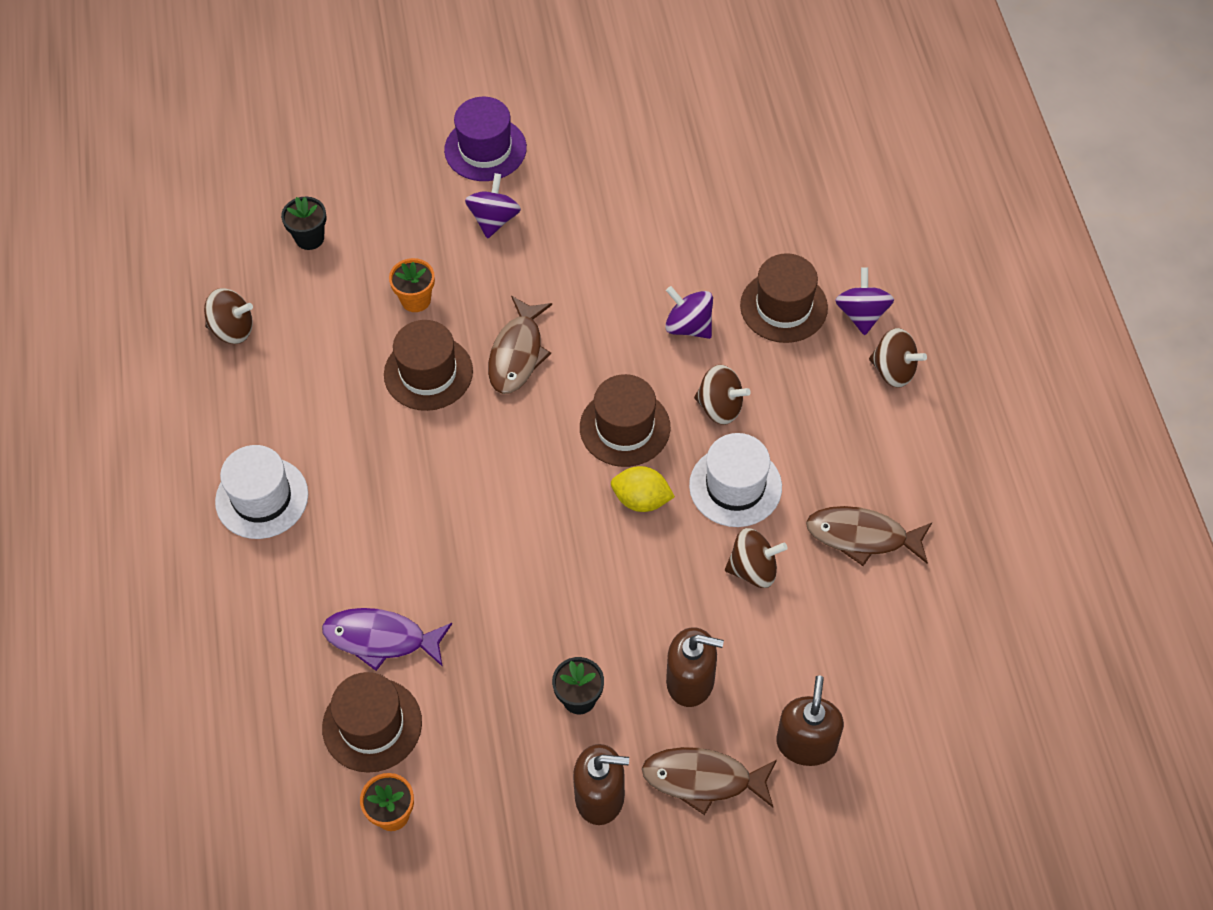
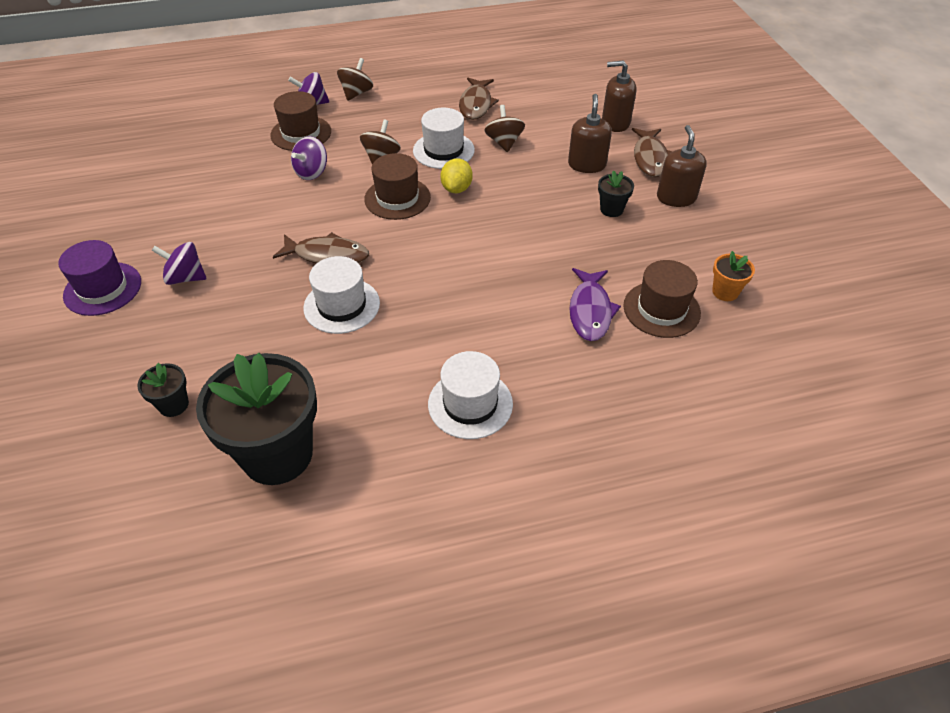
camera: 95 degrees left, 10 degrees down
brown spinning top [204,288,253,344] -> black flower pot [196,353,317,485]
brown hat [384,320,473,411] -> white hat [303,256,380,334]
orange flower pot [389,258,435,312] -> none

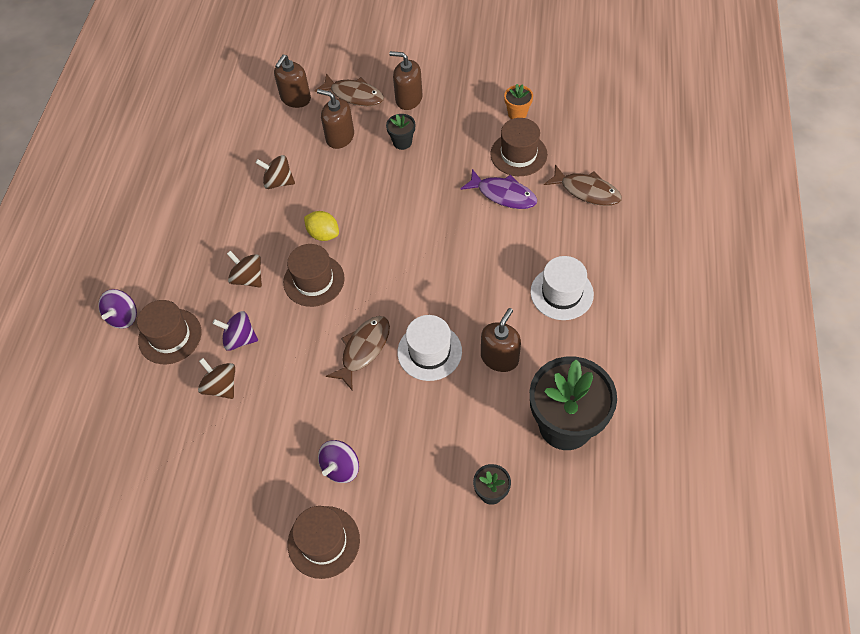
camera: 65 degrees left, 10 degrees up
purple hat [58,240,141,316] -> brown hat [288,506,360,579]
purple spinning top [291,136,327,180] -> purple spinning top turned 135 degrees clockwise [212,311,258,351]
brown spinning top [337,58,373,101] -> brown spinning top moved to [198,358,235,399]
white hat [413,108,475,169] -> none
brown fish [459,78,499,120] -> brown fish moved to [544,164,622,206]
none -> brown soap dispenser [481,308,521,372]

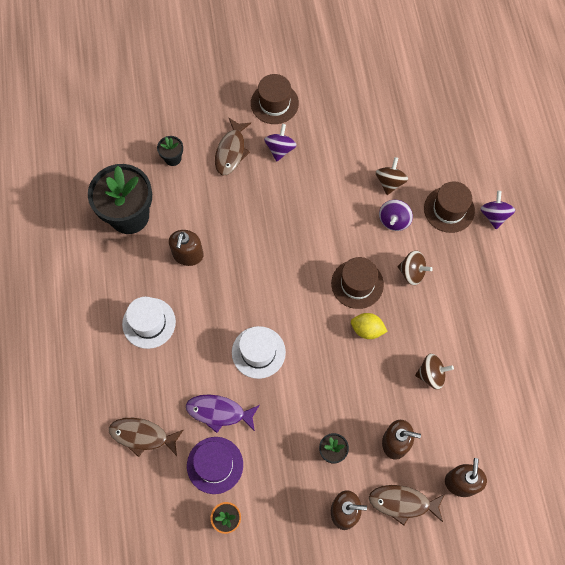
camera: 160 degrees right, 10 degrees up
brown spinning top [198,358,235,399] -> brown spinning top turned 105 degrees counterclockwise [376,157,408,195]
purple spinning top [212,311,258,351] -> purple spinning top turned 120 degrees clockwise [379,200,413,231]
brown fish [326,316,390,390] -> brown fish moved to [215,118,251,175]
white hat [397,315,462,381] -> white hat moved to [232,326,286,379]
brown hat [490,118,547,176] -> purple hat [187,437,243,494]

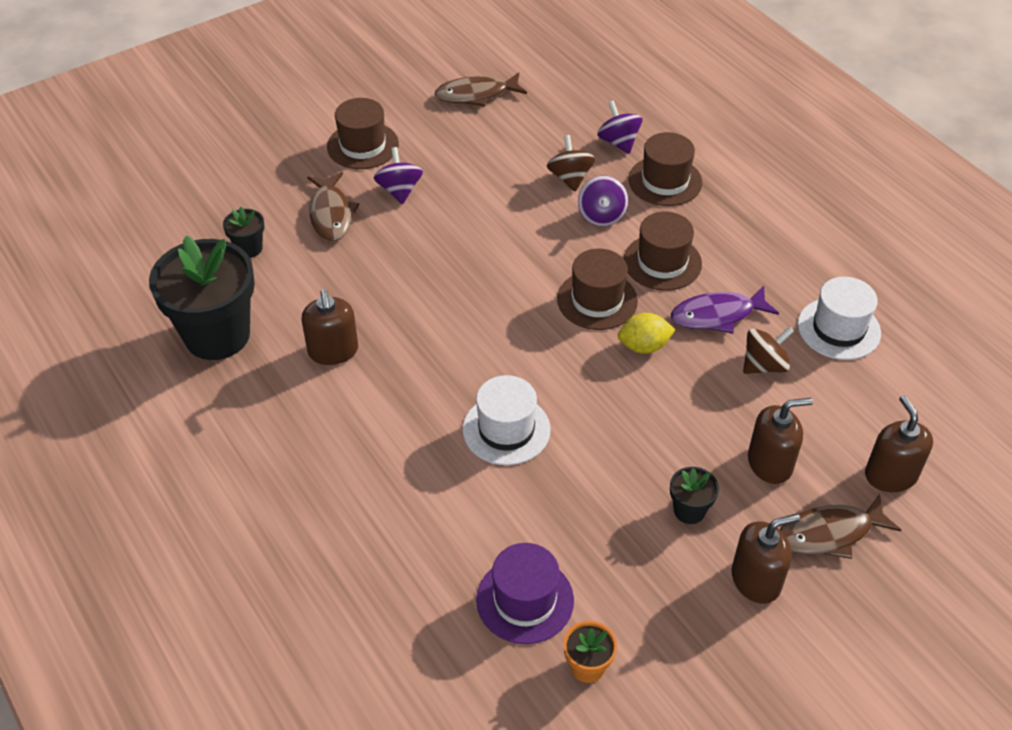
camera: 25 degrees left, 20 degrees down
brown fish [109,418,183,457] -> brown fish moved to [435,73,527,107]
white hat [122,297,176,349] -> white hat moved to [798,277,881,360]
purple fish [186,395,260,433] -> purple fish moved to [671,286,779,334]
brown spinning top [398,250,433,285] -> brown hat [623,211,702,291]
purple spinning top [480,191,515,229] -> purple spinning top moved to [597,101,642,154]

